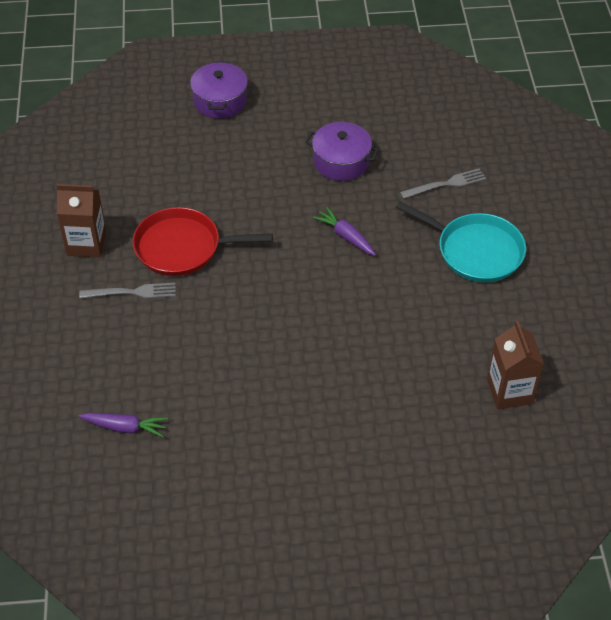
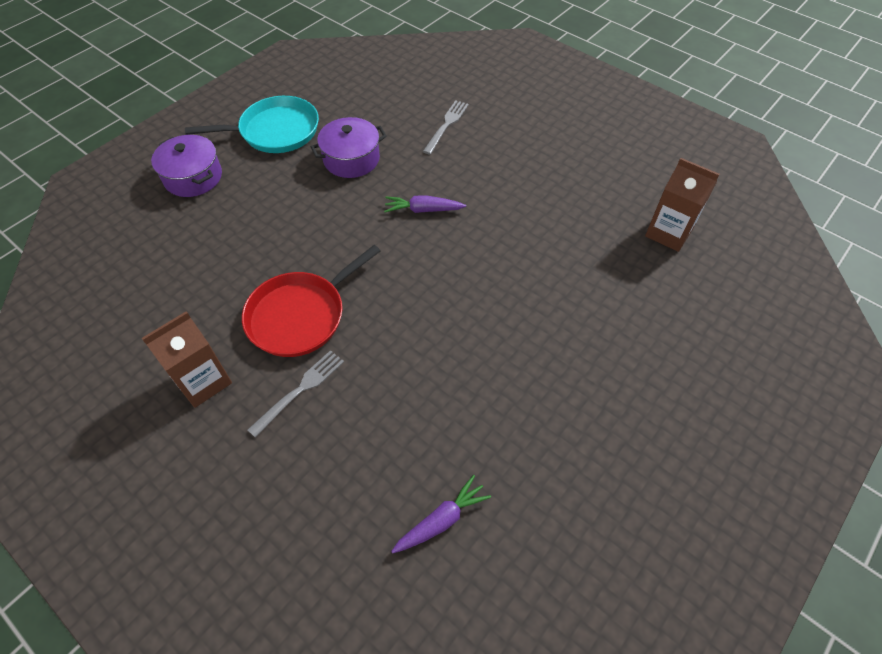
camera: 45 degrees left, 5 degrees up
turquoise pan [396,201,526,282] -> turquoise pan moved to [185,96,319,153]

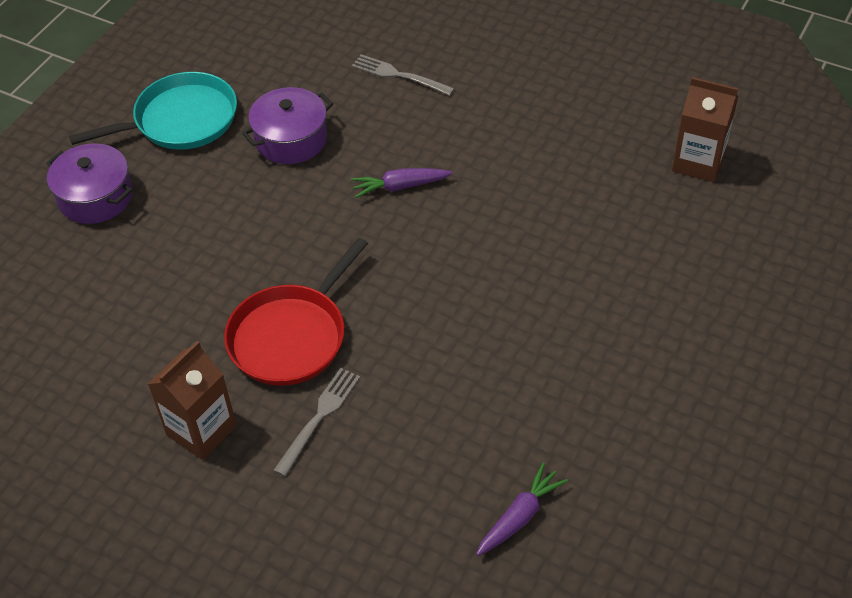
camera: 10 degrees left, 5 degrees down
grey fork [423,100,469,155] -> grey fork turned 75 degrees counterclockwise [352,54,455,96]

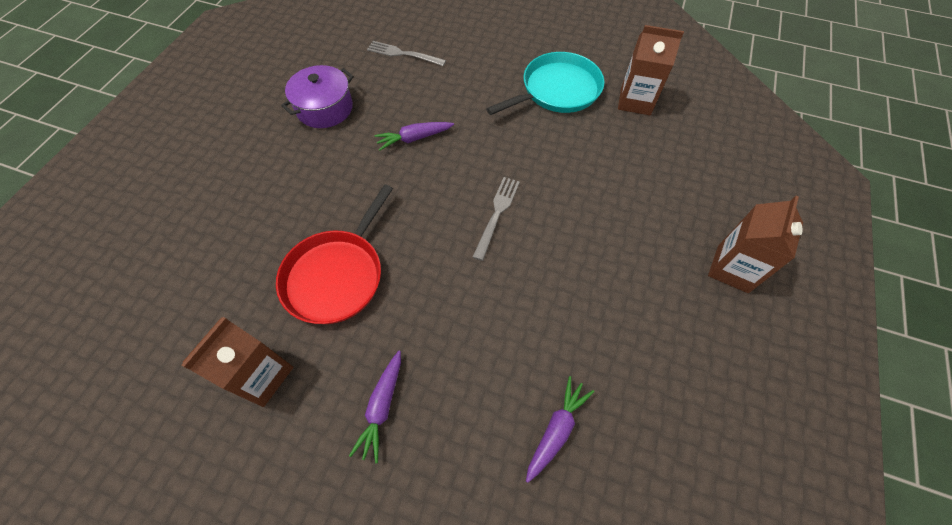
camera: 10 degrees left, 10 degrees up
purple pot [46,143,133,224] -> none
turquoise pan [69,72,237,150] -> turquoise pan moved to [486,52,604,115]
grey fork [273,368,360,477] -> grey fork moved to [473,177,520,261]
none -> purple carrot [349,351,401,463]
none -> brown carton [708,196,803,293]

